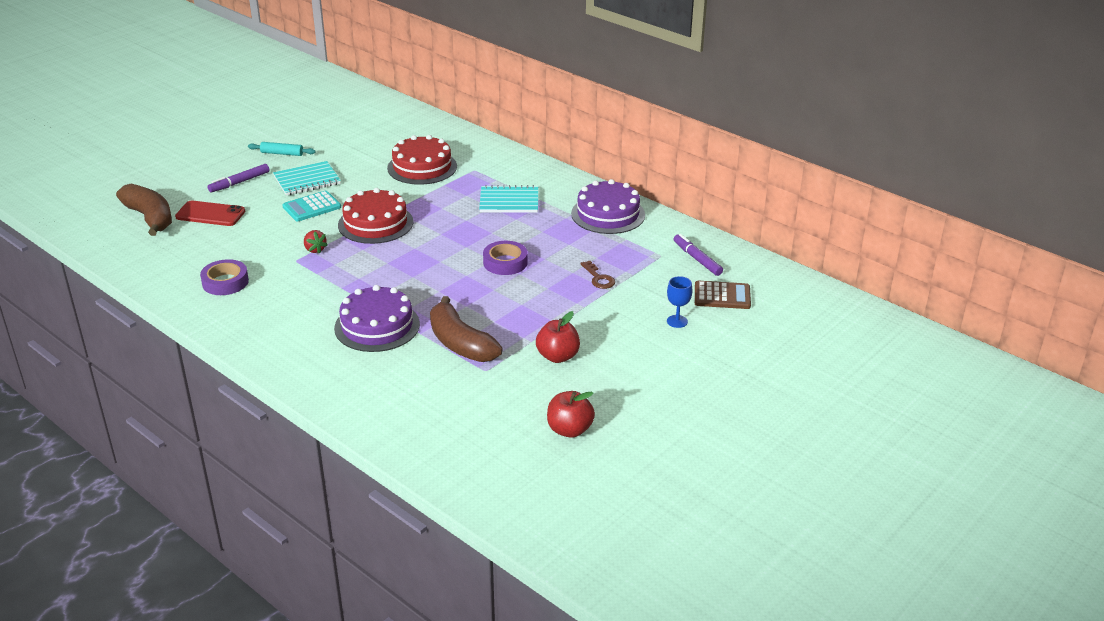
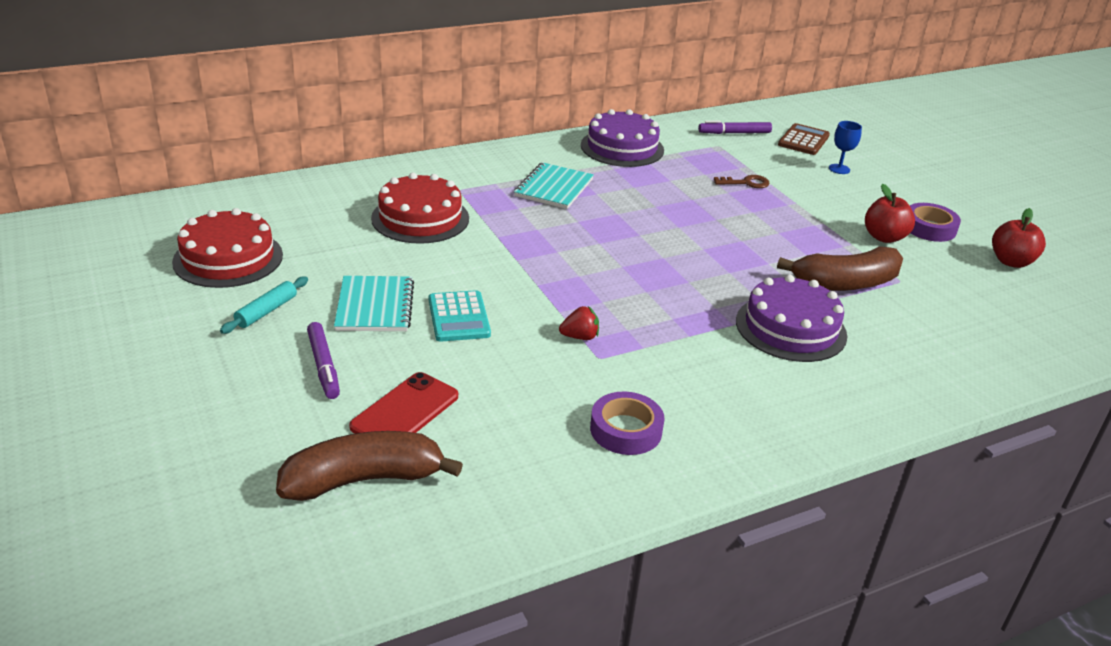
camera: 70 degrees left, 0 degrees up
red cake [338,188,413,244] -> red cake moved to [172,208,283,288]
purple tape [483,241,527,275] -> purple tape moved to [910,203,961,242]

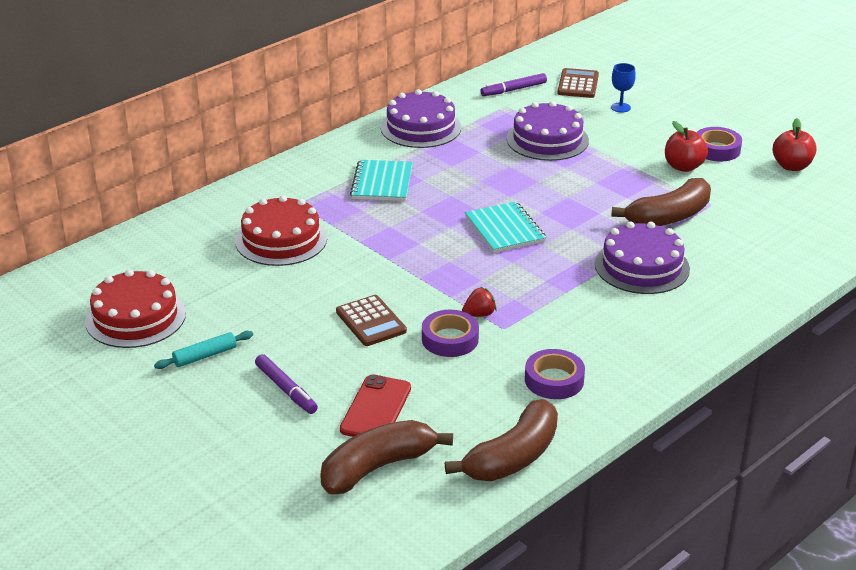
camera: 15 degrees left, 0 degrees up
turquoise rolling pin [220,277,308,334] -> turquoise rolling pin turned 45 degrees clockwise [154,331,253,369]
turquoise notebook [334,276,414,331] -> turquoise notebook moved to [465,201,546,253]
turquoise calculator [429,290,491,342] -> brown calculator [336,295,407,346]
brown key [714,175,770,188] -> purple cake [507,101,589,161]
none -> purple tape [422,310,479,357]
none -> brown banana [445,399,558,481]

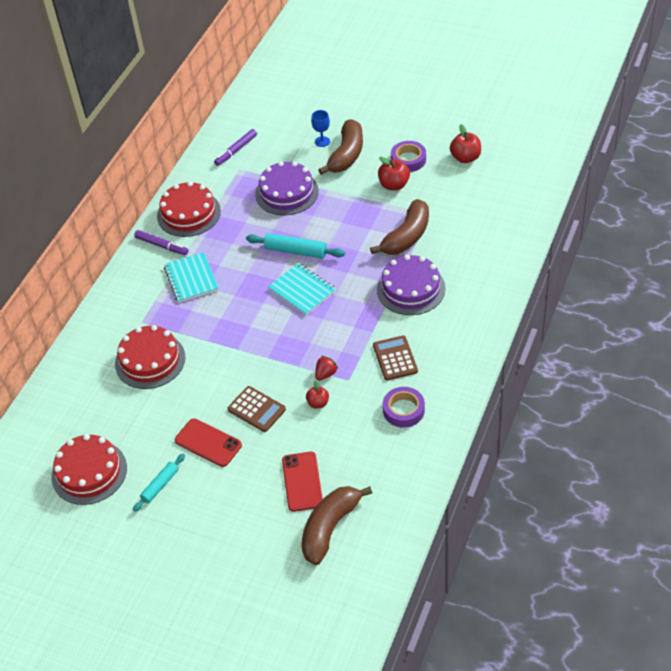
camera: 20 degrees left, 15 degrees up
purple marker [255,354,318,414] -> purple marker moved to [134,230,189,255]
purple cake [381,89,461,148] -> red cake [157,181,221,237]
purple tape [422,310,479,357] -> red apple [306,380,329,408]
brown banana [445,399,558,481] -> brown banana moved to [319,119,363,175]
brown calculator [557,68,599,98] -> brown calculator moved to [373,335,418,380]
none -> red phone [175,418,242,467]
none -> turquoise rolling pin [246,233,345,258]

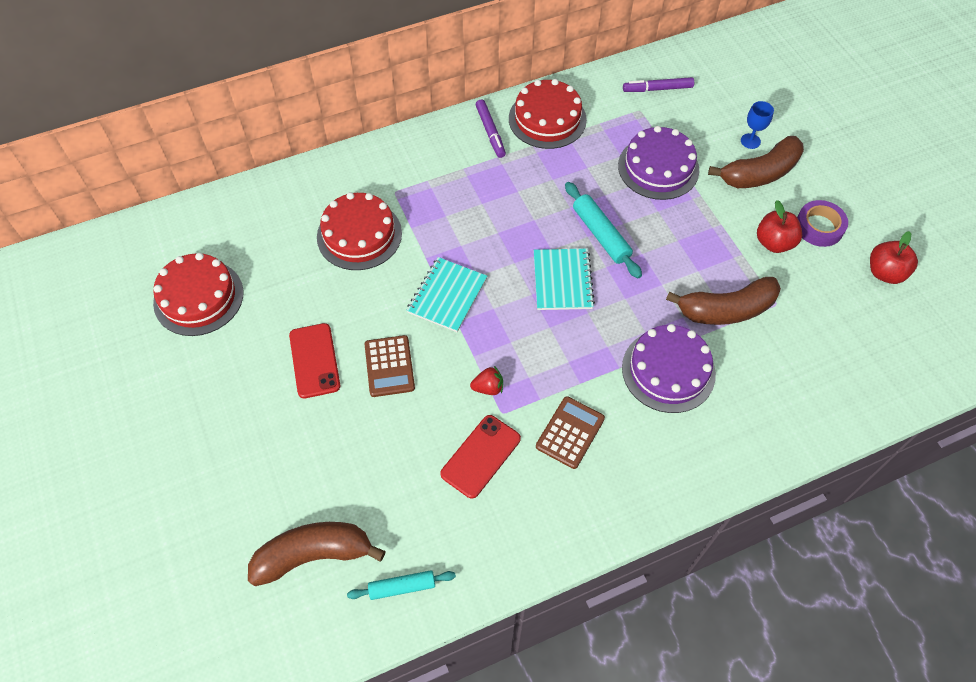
camera: 40 degrees right, 10 degrees up
turquoise rolling pin [133,454,185,512] -> turquoise rolling pin moved to [347,570,456,600]
turquoise notebook [164,252,219,303] -> turquoise notebook moved to [407,257,487,332]
red phone [282,452,323,512] -> red phone moved to [440,415,521,499]
red apple [306,380,329,408] -> none
purple tape [383,387,425,428] -> none

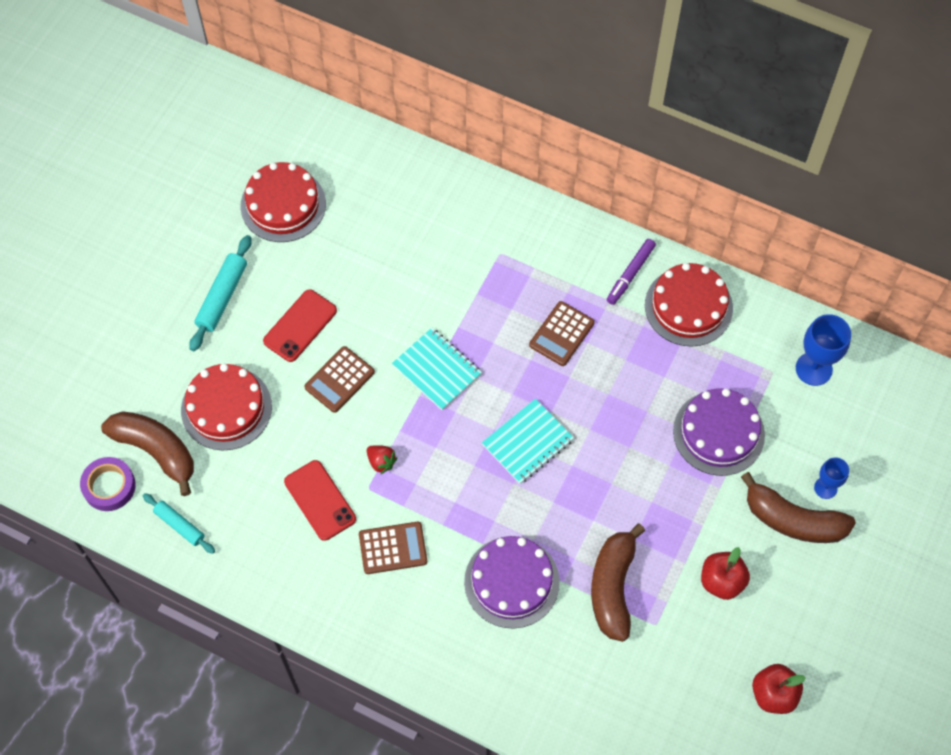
camera: 50 degrees right, 5 degrees up
red cake [317,192,402,270] -> red cake moved to [181,364,272,450]
turquoise notebook [407,257,487,332] -> turquoise notebook turned 60 degrees clockwise [392,328,482,410]
red phone [440,415,521,499] -> red phone turned 60 degrees clockwise [284,460,356,541]
turquoise rolling pin [565,182,642,279] -> turquoise rolling pin moved to [189,235,252,351]
purple marker [623,77,694,92] -> blue goblet [796,314,851,386]
brown banana [666,277,781,325] -> brown banana turned 60 degrees clockwise [591,524,645,642]
purple tape [797,200,848,247] -> purple tape moved to [80,457,136,511]
none -> brown calculator [529,301,595,366]

